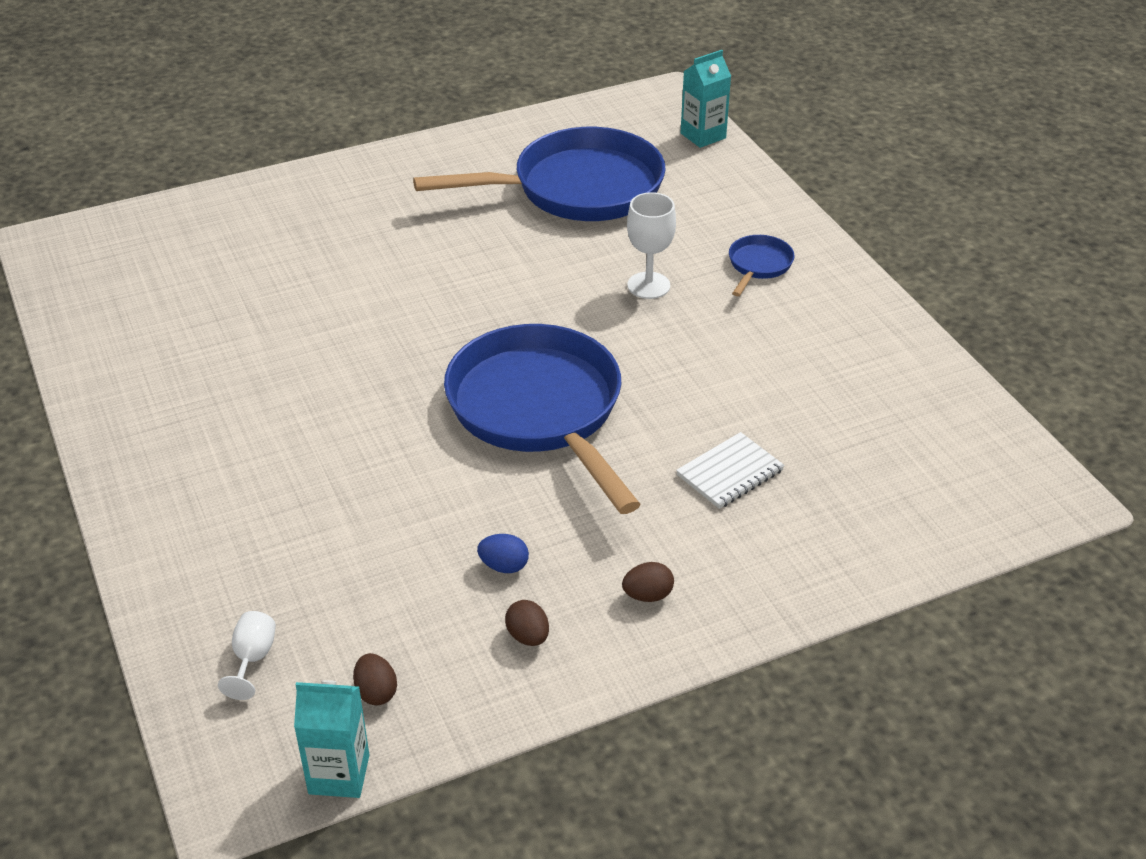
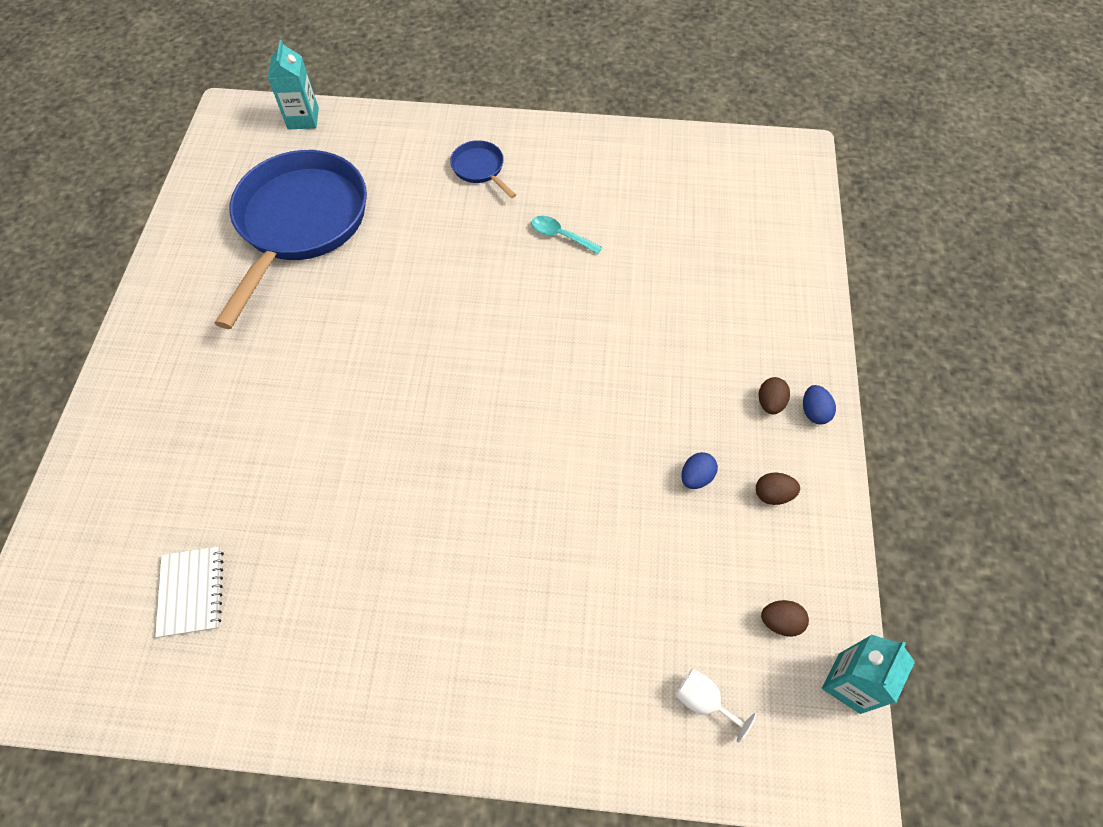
camera: 60 degrees left, 20 degrees up
blue pan [444,324,641,514] -> none
white goblet [627,192,676,299] -> none
white notebook [676,432,785,509] -> white notebook moved to [155,546,224,638]
none -> turquoise spoon [531,216,602,254]
none -> blue egg [803,385,836,424]

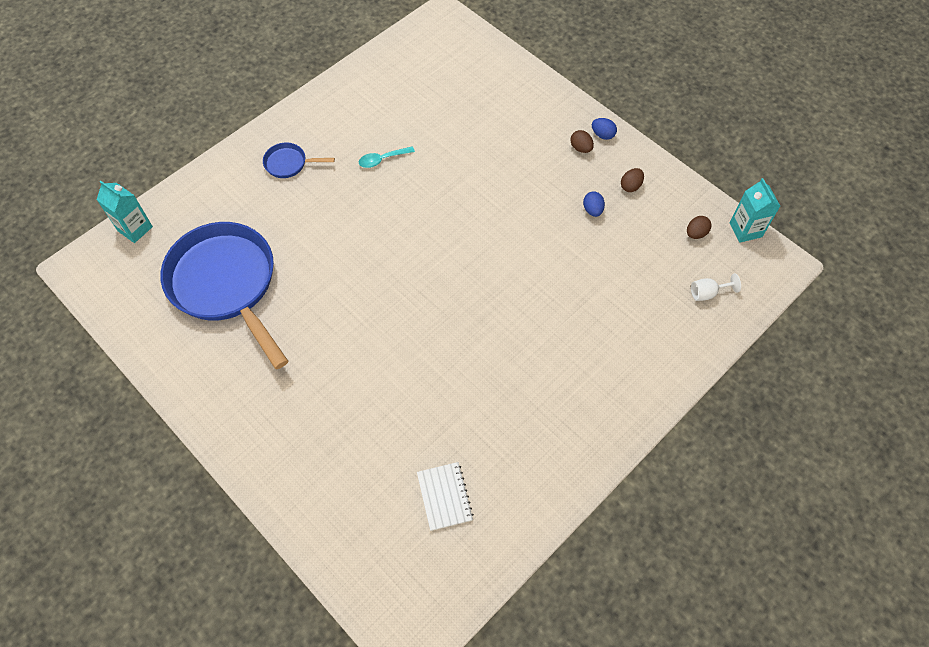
camera: 50 degrees left, 0 degrees up
white notebook [155,546,224,638] -> white notebook turned 45 degrees clockwise [417,462,474,531]

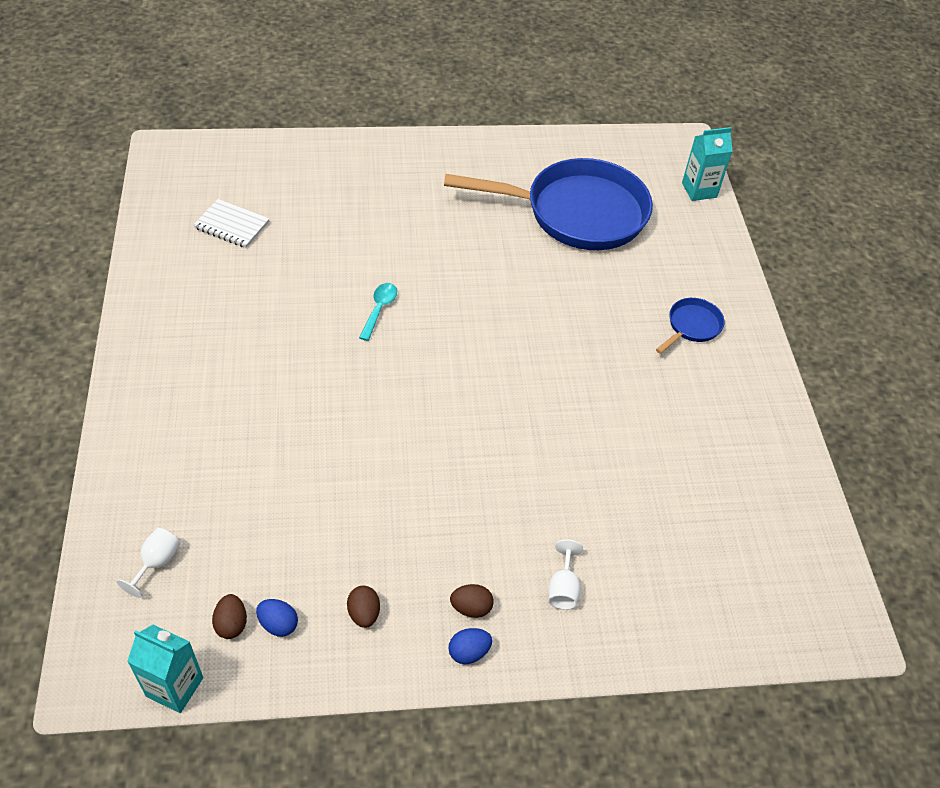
camera: 125 degrees right, 10 degrees down
turquoise spoon [359,146,415,168] -> turquoise spoon moved to [359,283,397,341]
blue egg [583,192,605,217] -> blue egg moved to [256,599,298,637]
none -> white goblet [548,539,583,610]

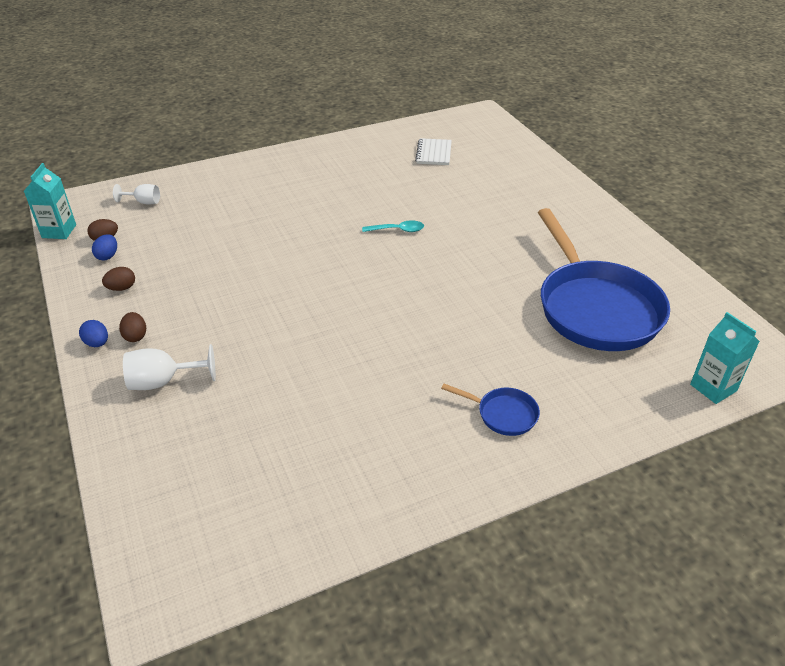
camera: 75 degrees right, 10 degrees down
white goblet [548,539,583,610] -> white goblet [123,344,216,390], size x1.53

